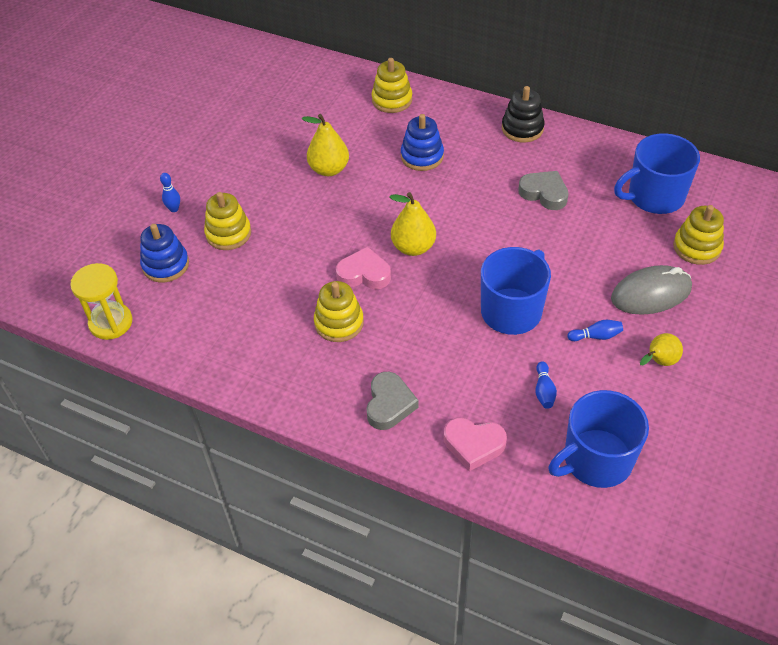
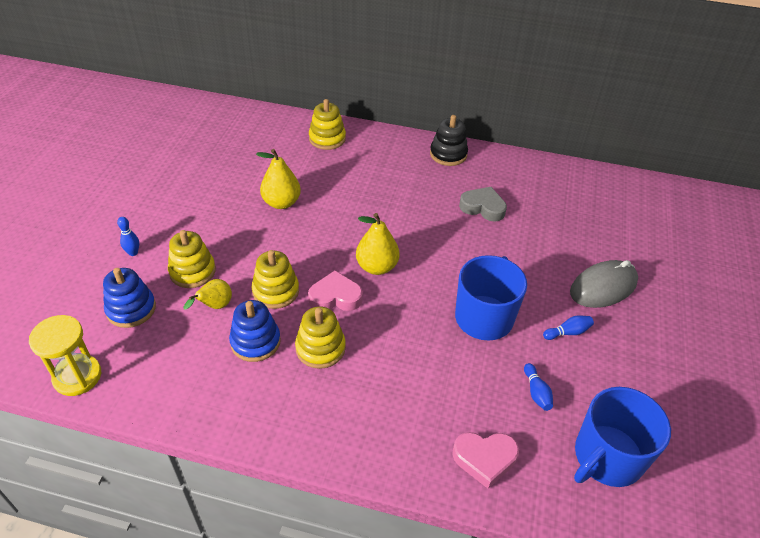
camera: 15 degrees left, 5 degrees down
grey heart [366,372,419,430] -> none
blue stacking toy [401,114,444,171] -> blue stacking toy moved to [229,300,281,362]
blue mug [614,133,700,214] -> none
yellow pear [640,333,683,366] -> yellow pear moved to [184,279,232,310]
yellow stacking toy [673,205,724,265] -> yellow stacking toy moved to [252,250,299,309]

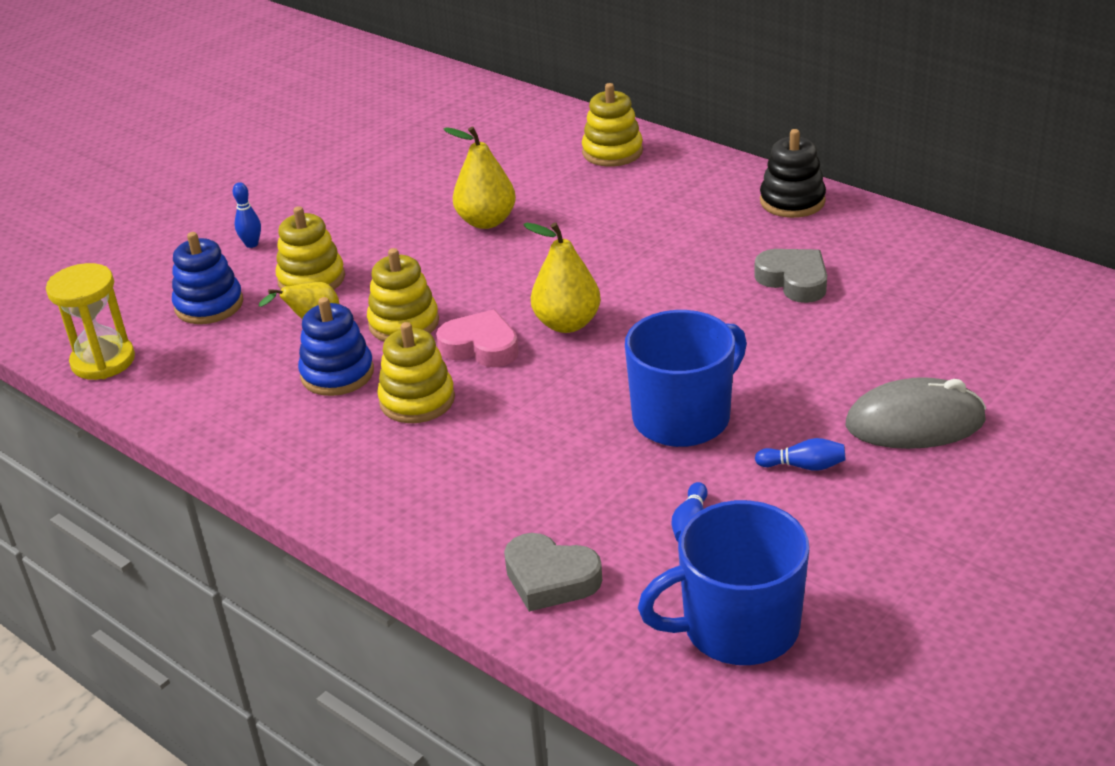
camera: 30 degrees right, 10 degrees down
pink heart [452,432,519,489] -> grey heart [504,533,602,612]

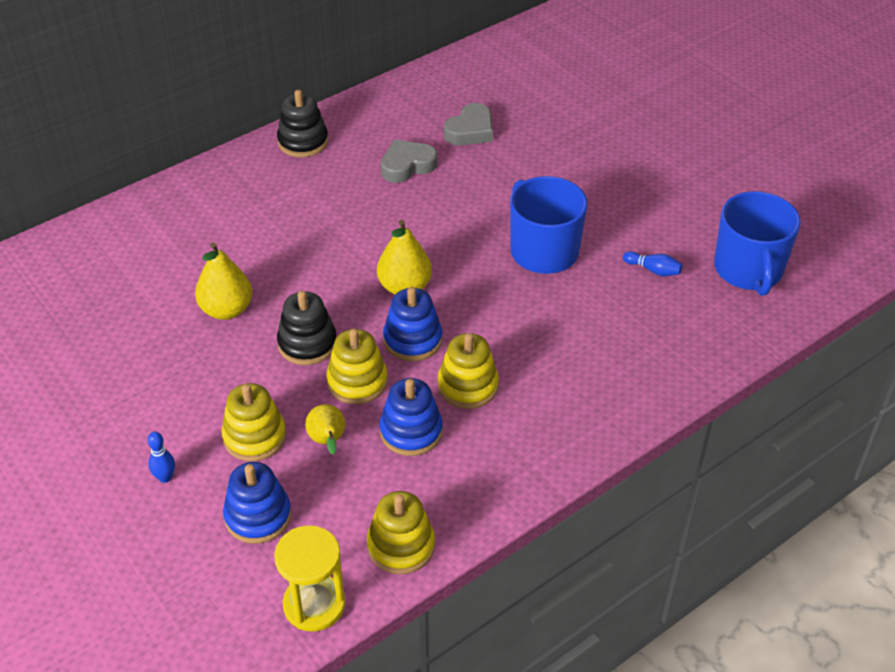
camera: 80 degrees left, 10 degrees up
pink heart [436,309,519,367] -> blue stacking toy [383,287,442,361]
grey heart [504,533,602,612] -> grey heart moved to [444,103,493,145]
yellow stacking toy [582,83,643,167] -> yellow stacking toy moved to [367,491,435,574]
blue bowling pin [755,438,845,471] -> none
grey mouse [846,377,986,449] -> none
none -> black stacking toy [277,291,337,365]

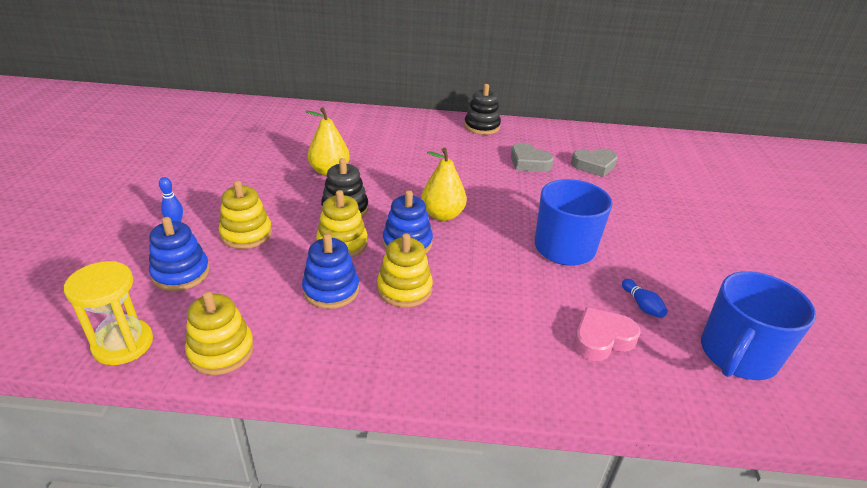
camera: 40 degrees right, 10 degrees down
yellow pear [305,404,345,455] -> none
grey heart [381,140,437,183] -> grey heart turned 150 degrees counterclockwise [511,143,554,172]
none -> pink heart [574,307,641,361]

